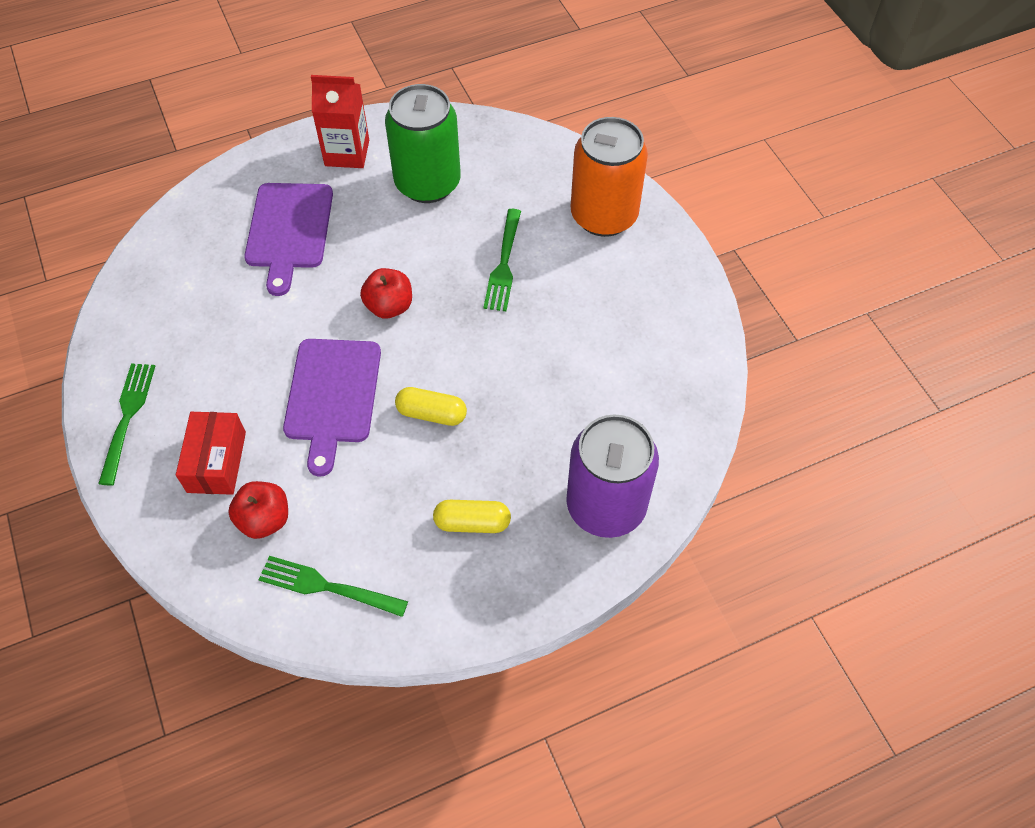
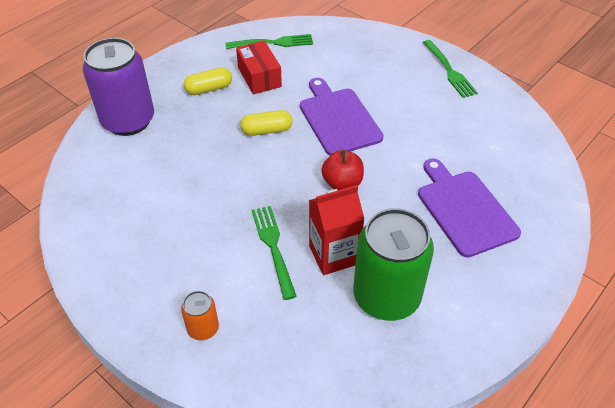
camera: 155 degrees right, 10 degrees down
red box [176,412,246,495] -> red box moved to [236,41,282,94]
red apple [228,481,288,539] -> none
red carton [311,75,369,168] -> red carton moved to [309,185,364,275]
orange can [571,117,648,237] -> orange can [181,291,219,340], size x0.45

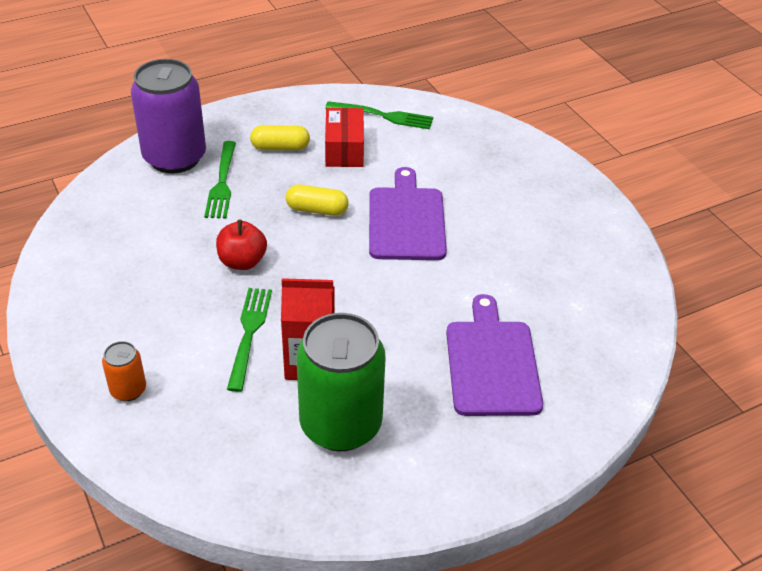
camera: 20 degrees right, 5 degrees down
red apple [321,150,364,190] -> red apple moved to [216,220,267,270]
green fork [423,40,478,98] -> green fork moved to [204,141,236,218]

